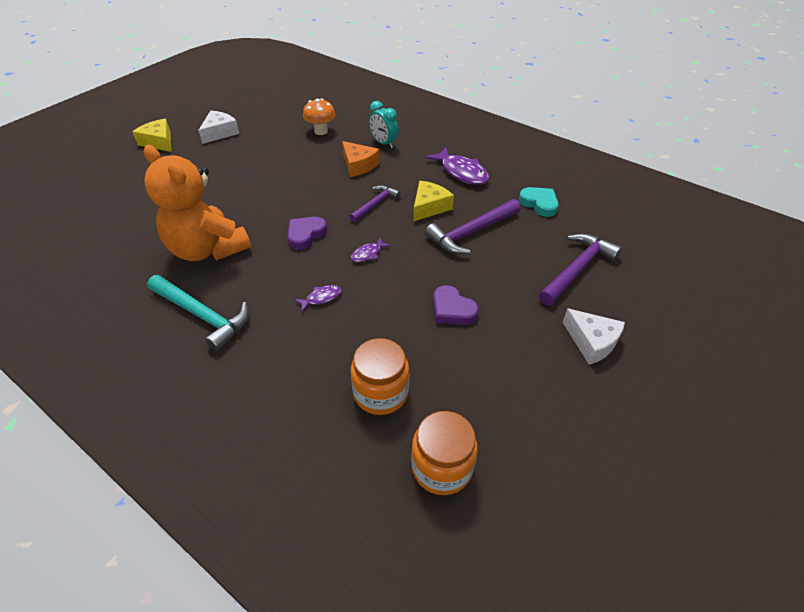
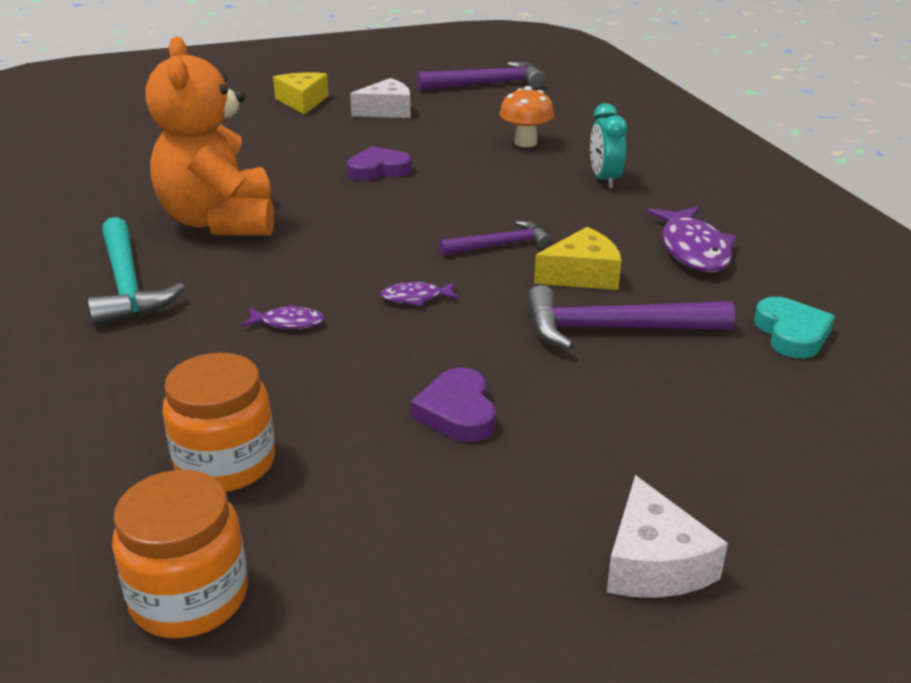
camera: 35 degrees right, 15 degrees down
purple heart [287,217,327,250] -> purple heart moved to [347,146,412,181]
orange cheese [342,141,380,177] -> none
purple hammer [539,233,622,306] -> purple hammer moved to [417,62,546,91]

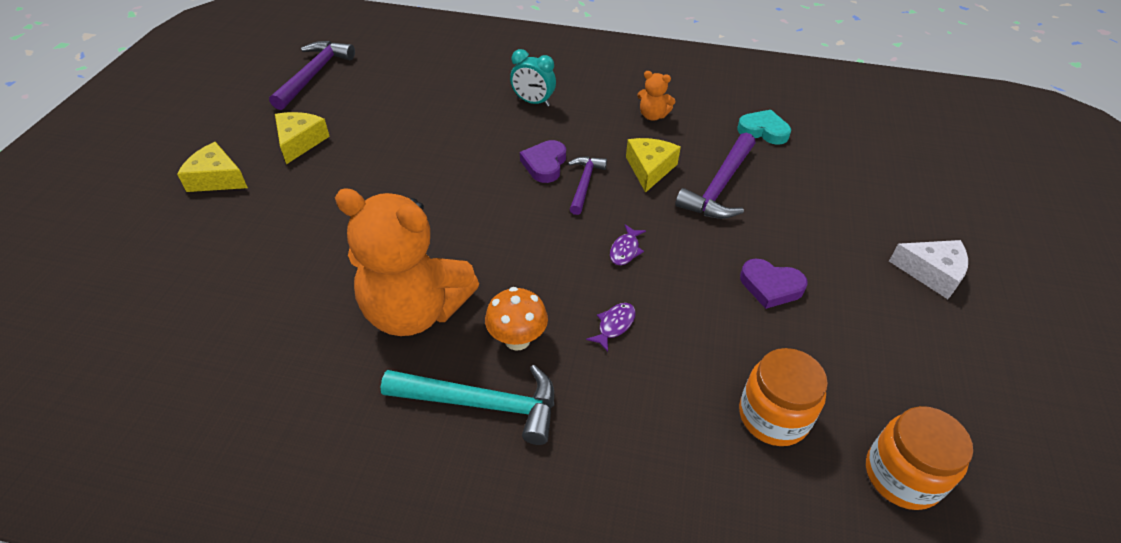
camera: 60 degrees left, 15 degrees up
purple heart [347,146,412,181] -> purple heart moved to [520,140,566,183]
white cheese [350,78,411,118] -> yellow cheese [275,112,330,164]
orange mushroom [500,86,554,147] -> orange mushroom moved to [485,287,548,351]
purple fish [647,207,737,272] -> orange teddy bear [637,71,675,121]

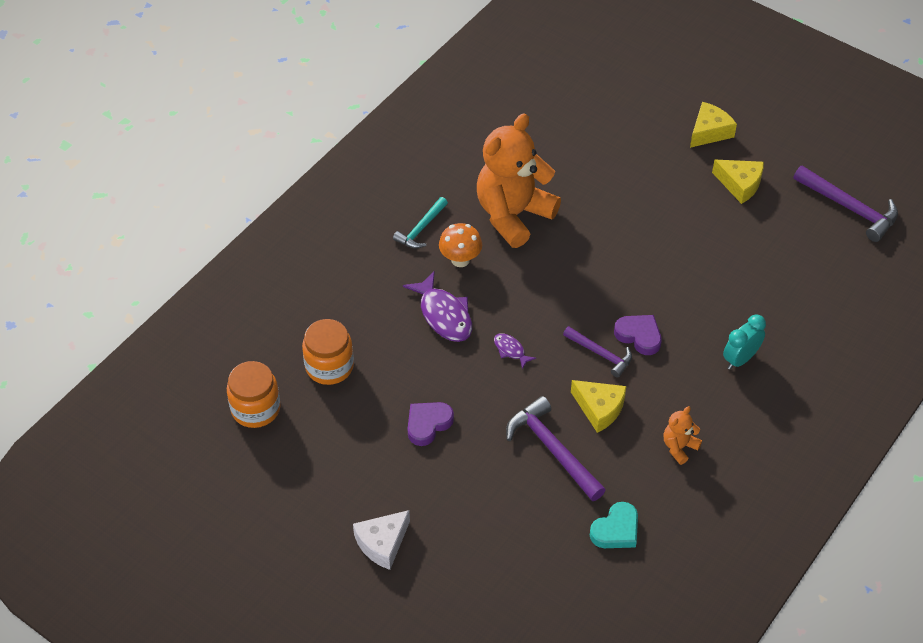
camera: 115 degrees right, 5 degrees up
turquoise hammer [381,365,554,445] -> turquoise hammer [393,197,448,249], size x0.62
purple fish [586,303,636,352] -> purple fish [403,271,472,342], size x1.96

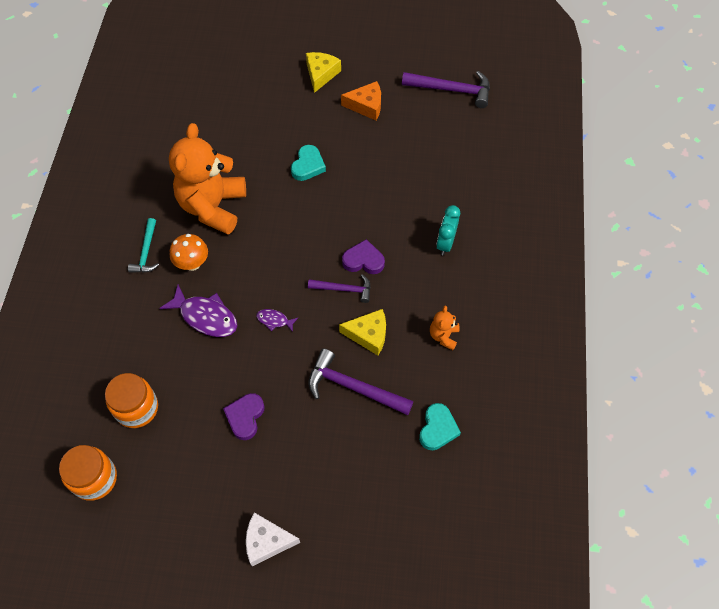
camera: 30 degrees left, 10 degrees up
white cheese [353,510,410,570] -> white cheese turned 75 degrees clockwise [246,512,300,567]
yellow cheese [712,160,764,204] -> orange cheese [341,81,381,121]
none -> turquoise heart [291,145,326,181]

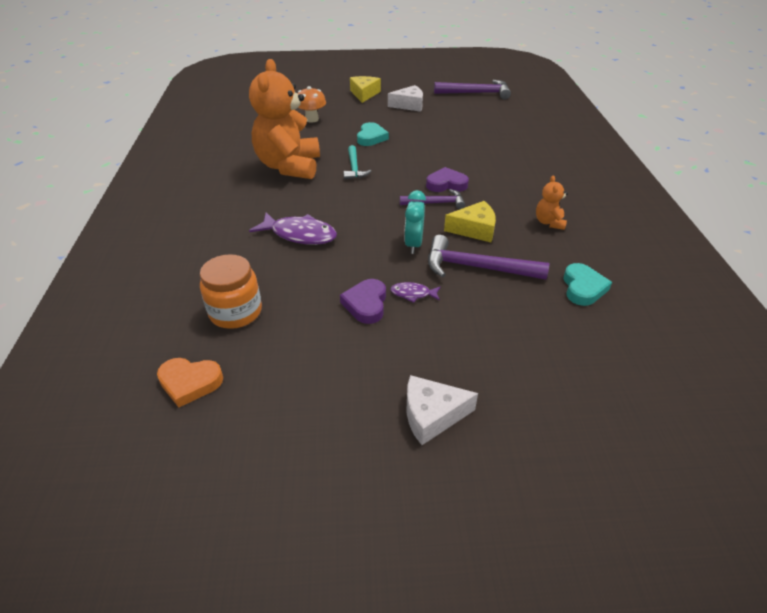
camera: 10 degrees left, 20 degrees down
orange jar [59,445,117,501] -> orange heart [157,358,223,407]
turquoise hammer [128,218,159,273] -> turquoise hammer moved to [343,145,371,180]
orange mushroom [170,234,208,271] -> orange mushroom moved to [297,86,326,123]
purple fish [256,309,298,332] -> purple fish moved to [390,282,441,303]
orange cheese [341,81,381,121] -> white cheese [388,85,423,112]
turquoise clock [436,205,460,255] -> turquoise clock moved to [404,190,426,254]

